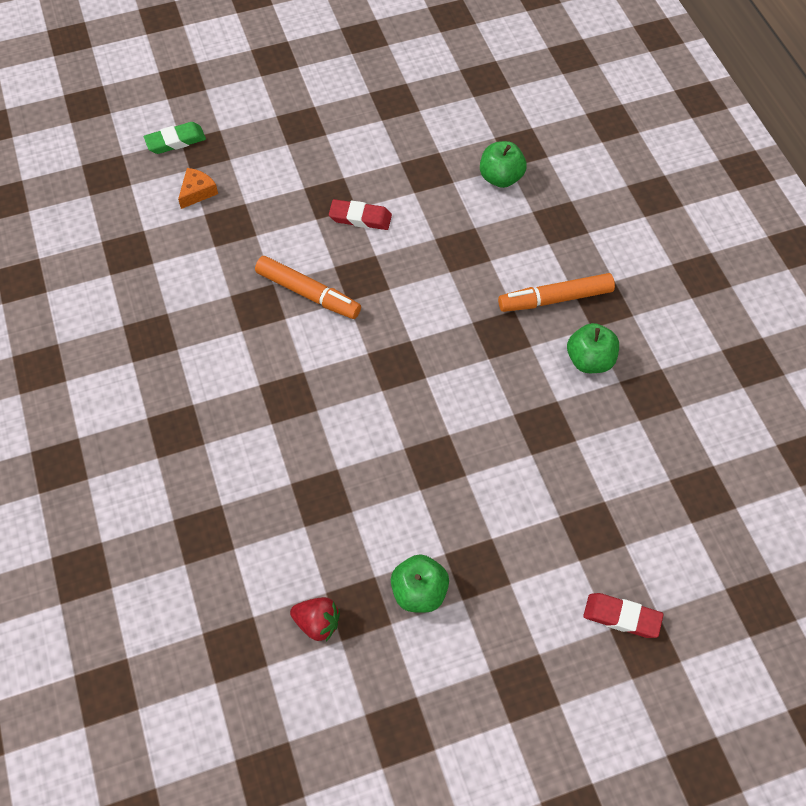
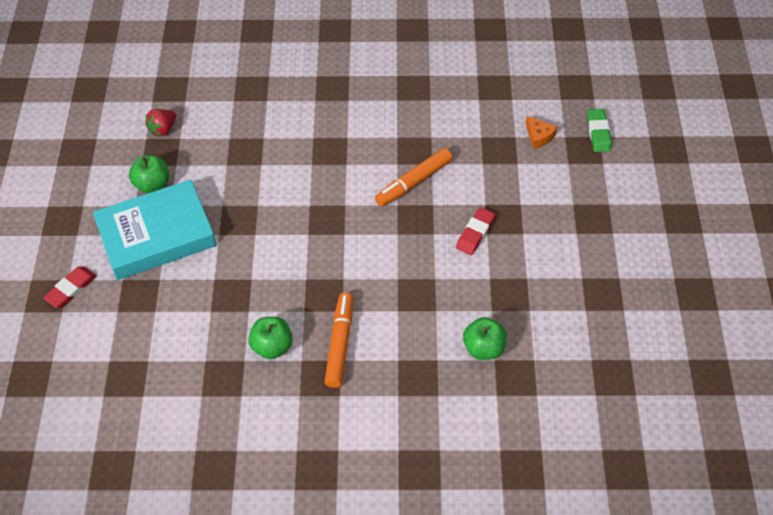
camera: 110 degrees right, 5 degrees down
none -> turquoise book [93,179,216,280]

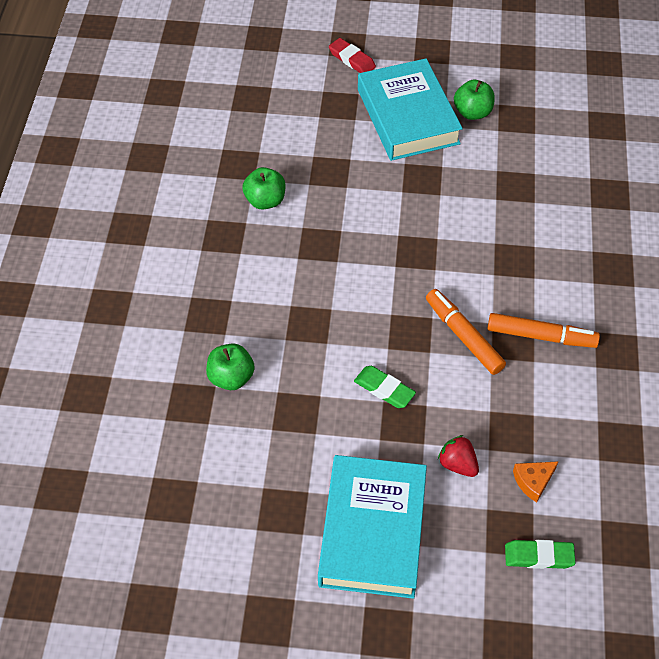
camera: 95 degrees right, 0 degrees up
red strawberry [145,109,176,136] -> red strawberry moved to [438,435,479,477]
orange marker [324,292,353,388] -> orange marker moved to [487,313,600,348]
red eraser [456,207,495,255] -> green eraser [354,366,416,408]
none -> turquoise book [318,455,427,599]

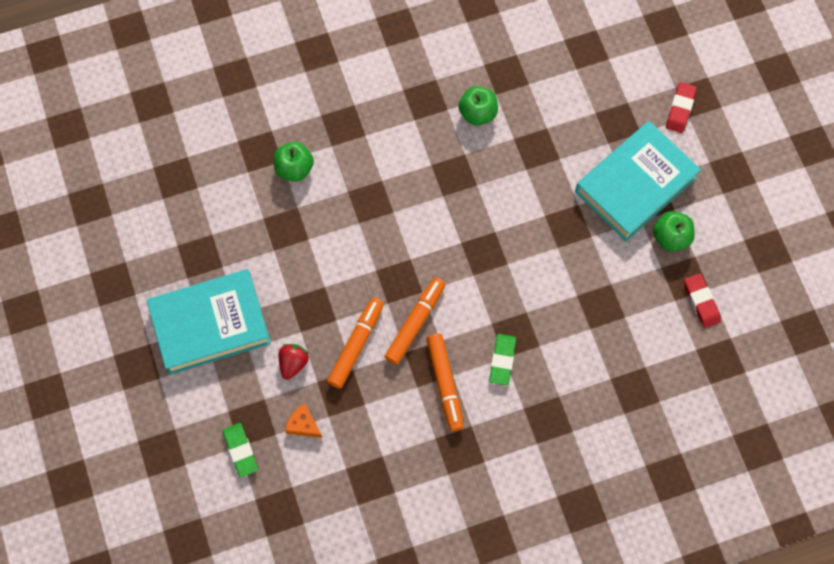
camera: 65 degrees right, 15 degrees up
green eraser [354,366,416,408] -> green eraser moved to [489,334,516,385]
none -> orange marker [327,297,384,389]
none -> red eraser [684,273,721,328]

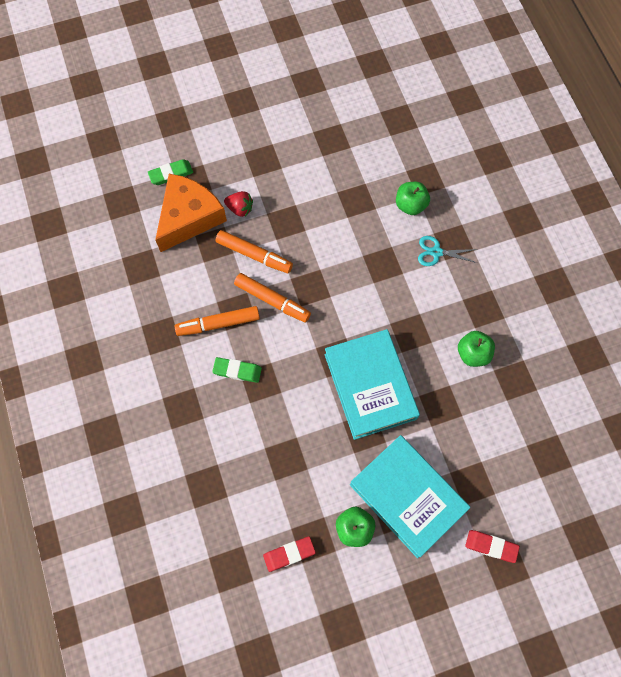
camera: 90 degrees right, 0 degrees up
turquoise book [147,269,271,375] -> turquoise book moved to [325,329,420,440]
orange cheese [285,403,322,438] -> orange cheese [155,174,227,252], size x2.48
none -> turquoise scissors [418,236,478,266]

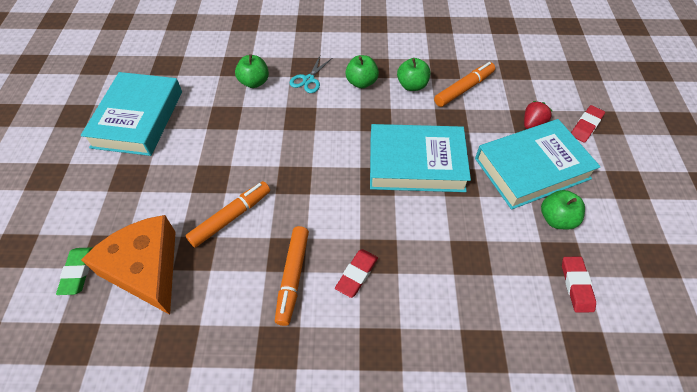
camera: 70 degrees left, 15 degrees down
green eraser [212,357,262,383] -> red eraser [335,249,378,298]
red strawberry [224,191,253,217] -> red strawberry moved to [524,101,552,129]
orange marker [234,273,311,323] -> orange marker moved to [434,62,495,107]
none -> turquoise book [81,72,182,156]
none -> green apple [345,55,379,88]

